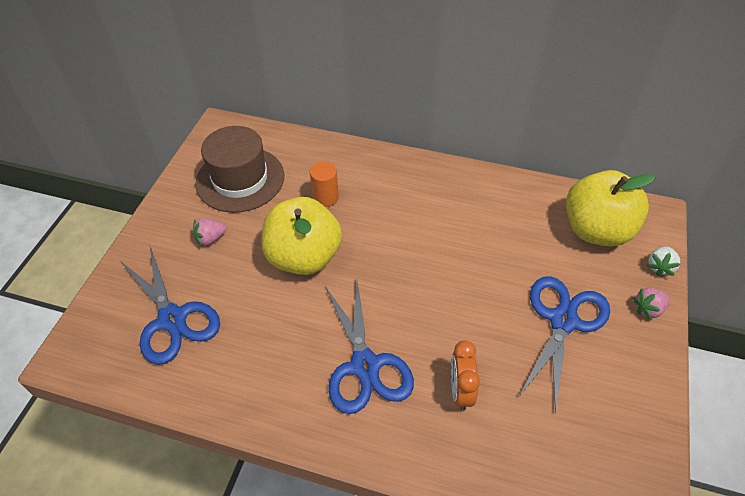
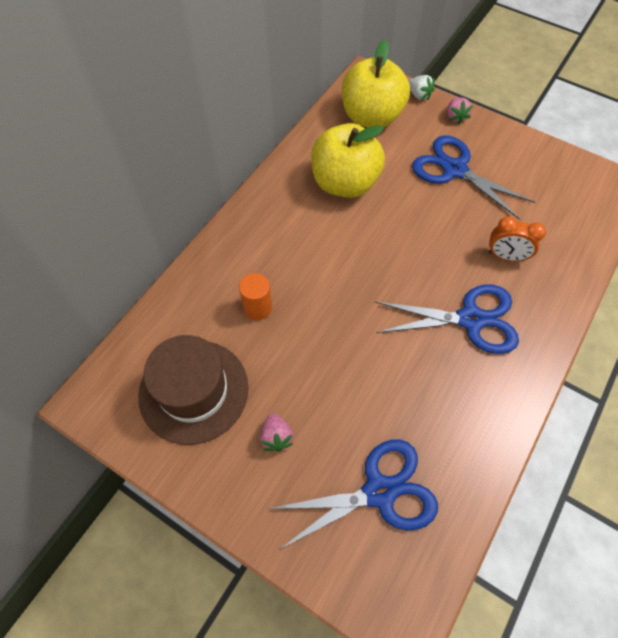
camera: 75 degrees left, 10 degrees up
yellow apple [262,197,342,275] -> yellow apple moved to [311,123,385,198]

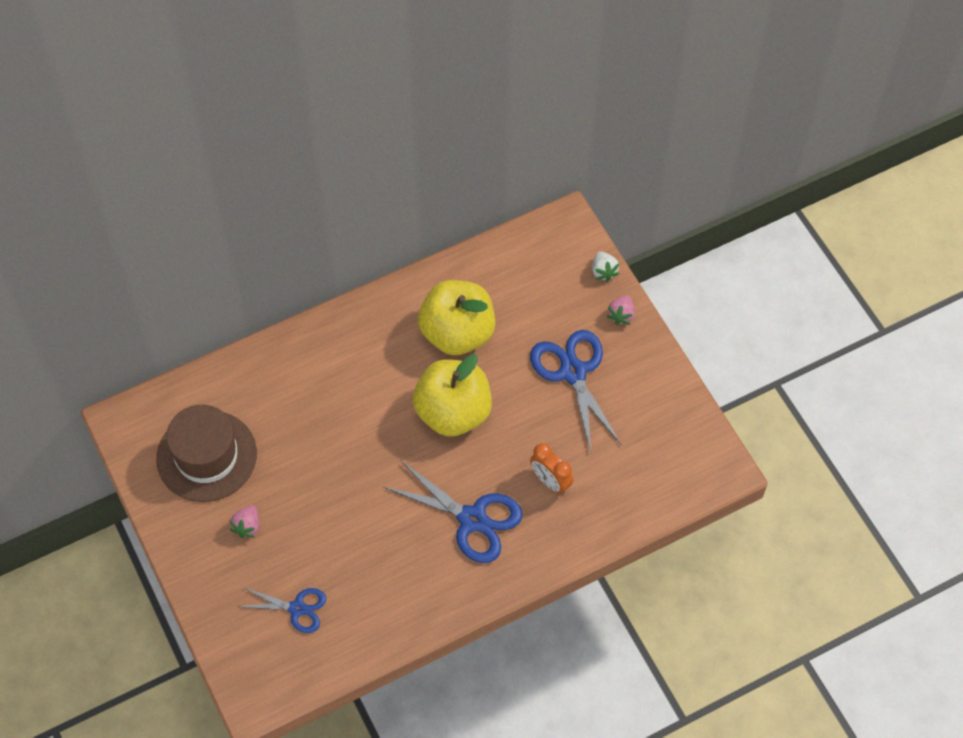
camera: 30 degrees right, 0 degrees up
orange cylinder [239,273,272,320] -> none
blue scissors [268,440,438,550] -> blue scissors [238,587,326,633], size x0.60
yellow apple [342,40,410,128] -> yellow apple moved to [413,354,492,437]

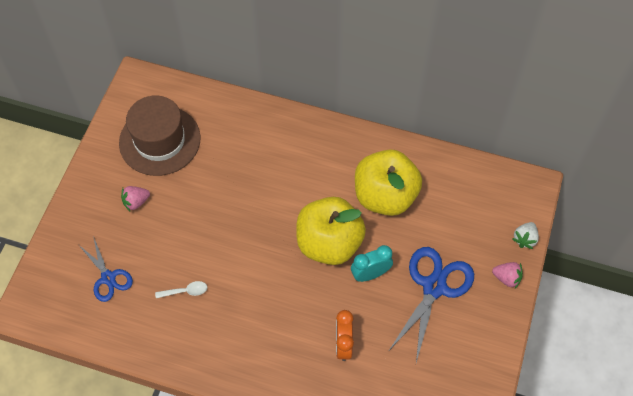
camera: 45 degrees right, 0 degrees up
blue scissors [383,460,523,563] -> none
pink strawberry [606,295,635,326] -> pink strawberry turned 135 degrees counterclockwise [492,262,523,289]
none -> white spoon [155,281,207,298]
none -> turquoise clock [351,245,393,282]

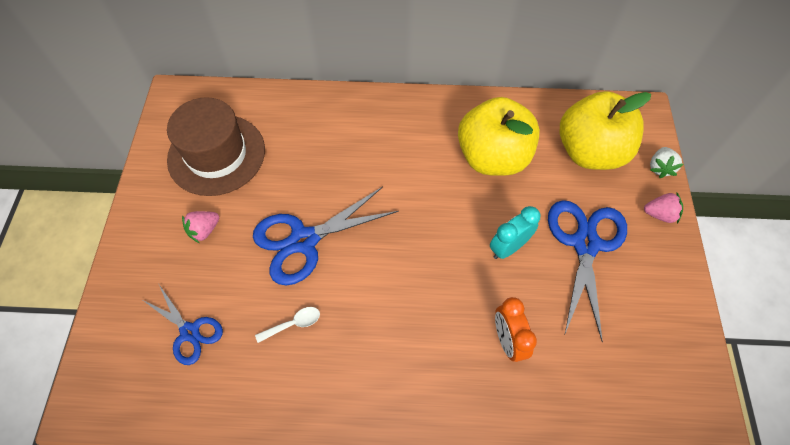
camera: 15 degrees left, 0 degrees up
yellow apple [296,197,366,265] -> yellow apple moved to [560,91,651,170]
none -> blue scissors [253,187,399,285]

